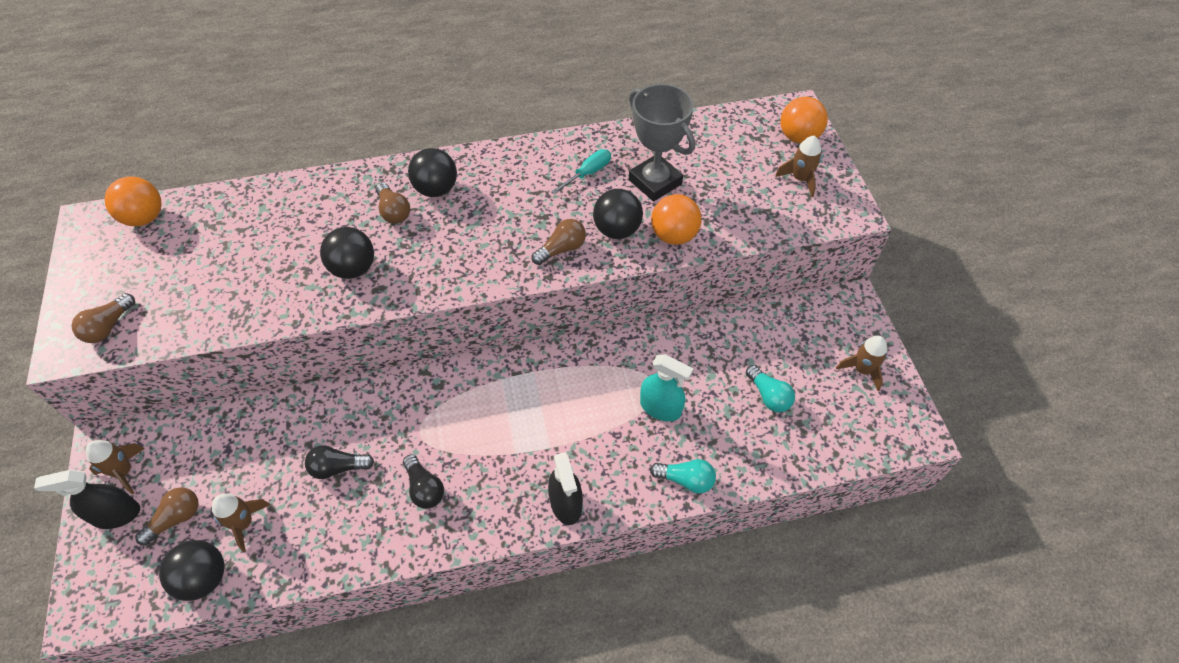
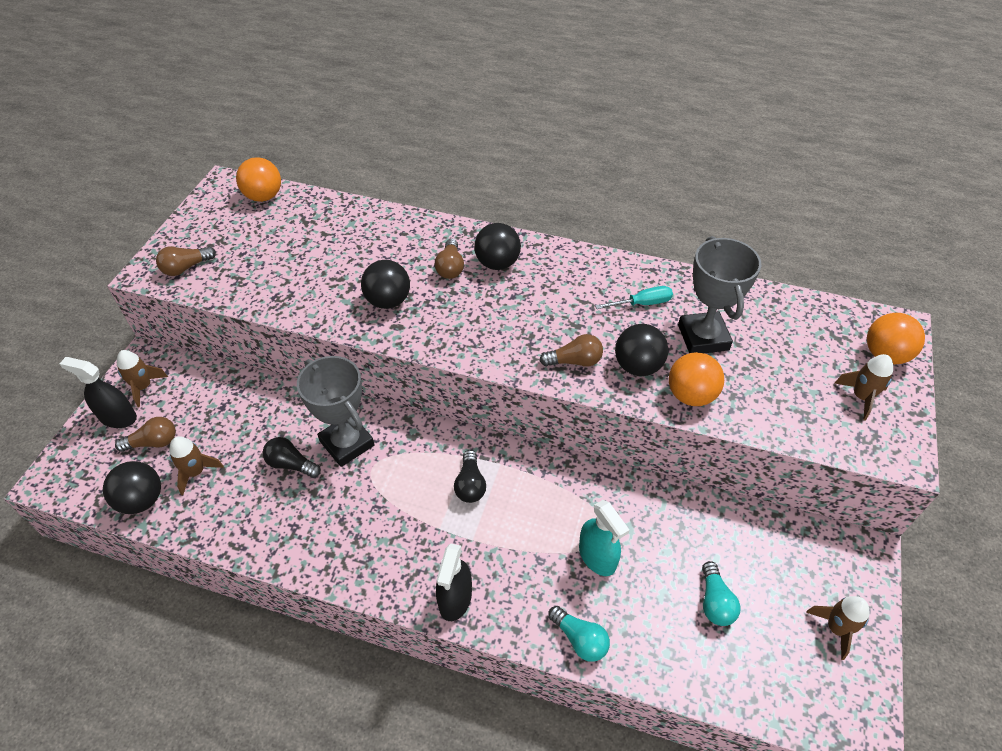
camera: 30 degrees right, 5 degrees down
black light bulb [403,454,444,509] -> black light bulb moved to [454,450,486,503]
none -> grey trophy [297,356,375,467]

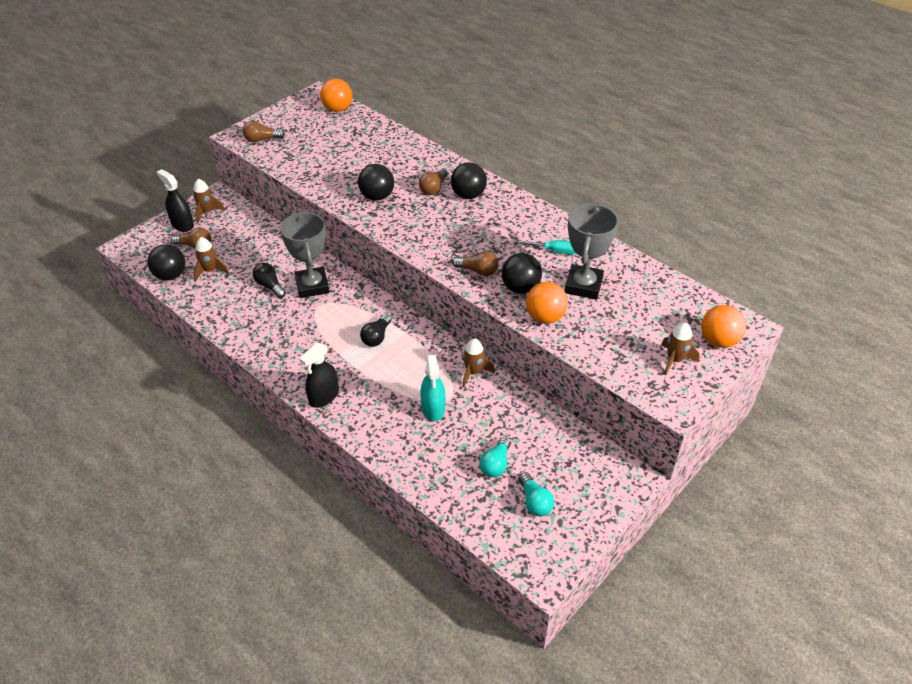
camera: 25 degrees right, 5 degrees down
turquoise light bulb [548,606,610,662] -> turquoise light bulb moved to [519,472,554,516]
brown rocket [806,596,870,660] -> brown rocket moved to [462,339,495,387]

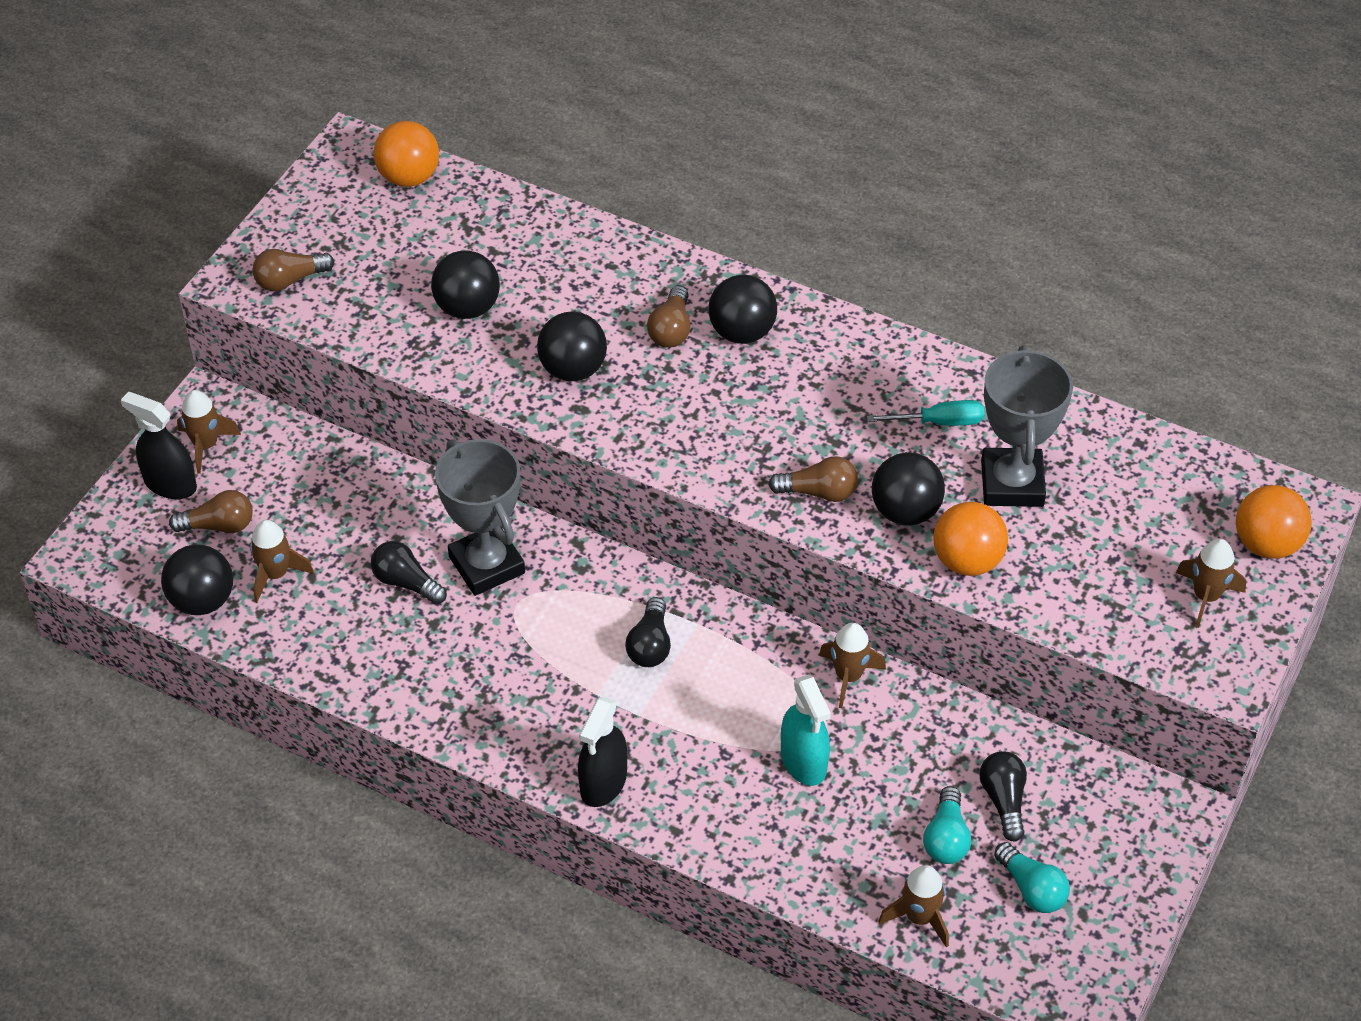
camera: 15 degrees left, 5 degrees up
none -> black ball [431,251,500,319]
none -> brown rocket [878,865,949,947]
none -> black light bulb [979,751,1027,842]

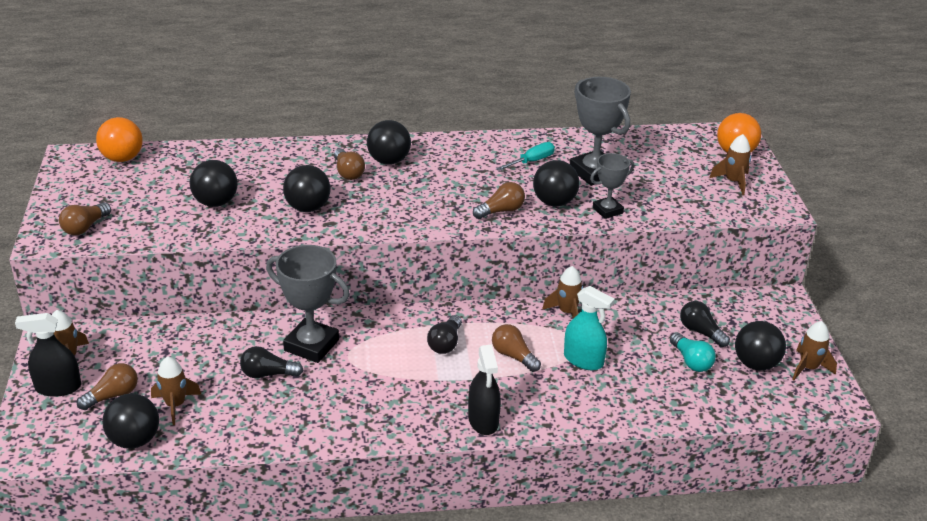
camera: 35 degrees left, 15 degrees down
black light bulb [625,597,671,667] -> black light bulb turned 45 degrees clockwise [427,315,462,354]
brown rocket [878,865,949,947] -> brown rocket moved to [792,321,837,380]
orange ball [933,502,1008,576] -> grey trophy [590,153,634,219]
turquoise light bulb [994,842,1070,913] -> black ball [735,321,786,370]
none -> brown light bulb [492,324,541,372]

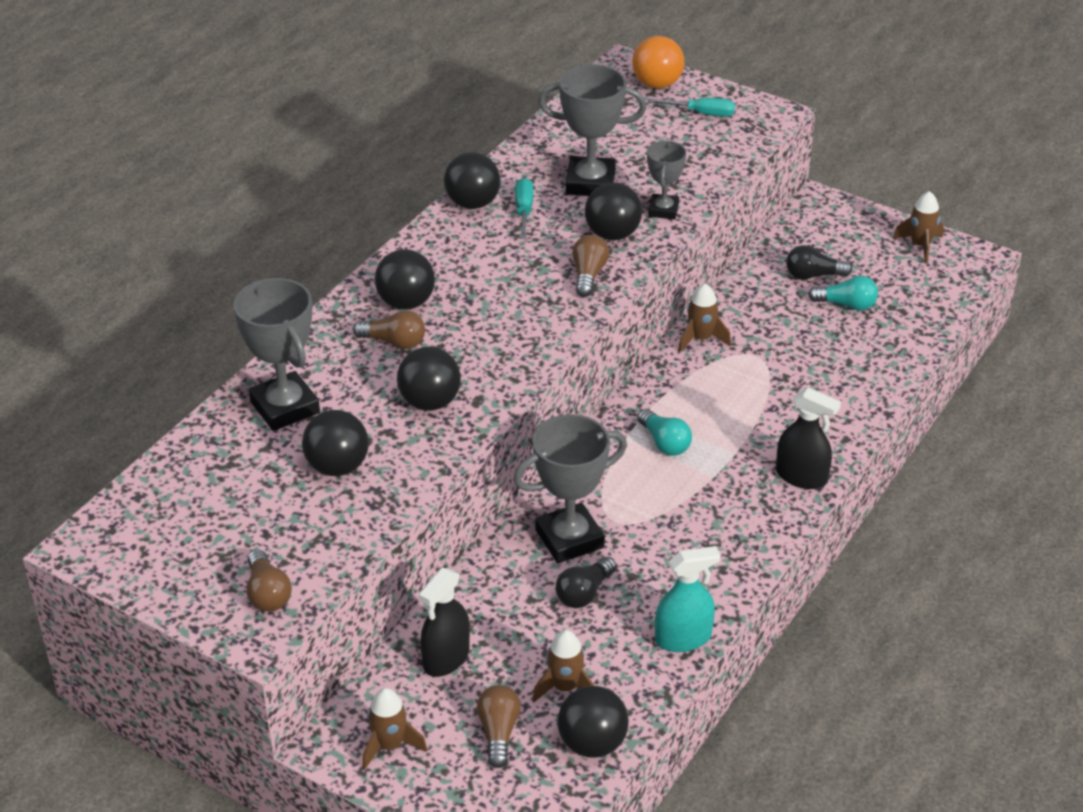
camera: 50 degrees left, 5 degrees up
black spray bottle [15,313,81,397] -> black spray bottle moved to [419,568,470,677]
orange ball [96,117,143,162] -> none
black light bulb [427,315,462,354] -> turquoise light bulb [637,409,692,456]
brown light bulb [492,324,541,372] -> none
turquoise spray bottle [564,286,615,370] -> turquoise spray bottle moved to [655,546,721,652]
brown rocket [709,134,751,195] -> turquoise screwdriver [647,98,735,117]
black ball [735,321,786,370] -> black ball moved to [444,152,500,209]
none -> grey trophy [233,278,320,431]

